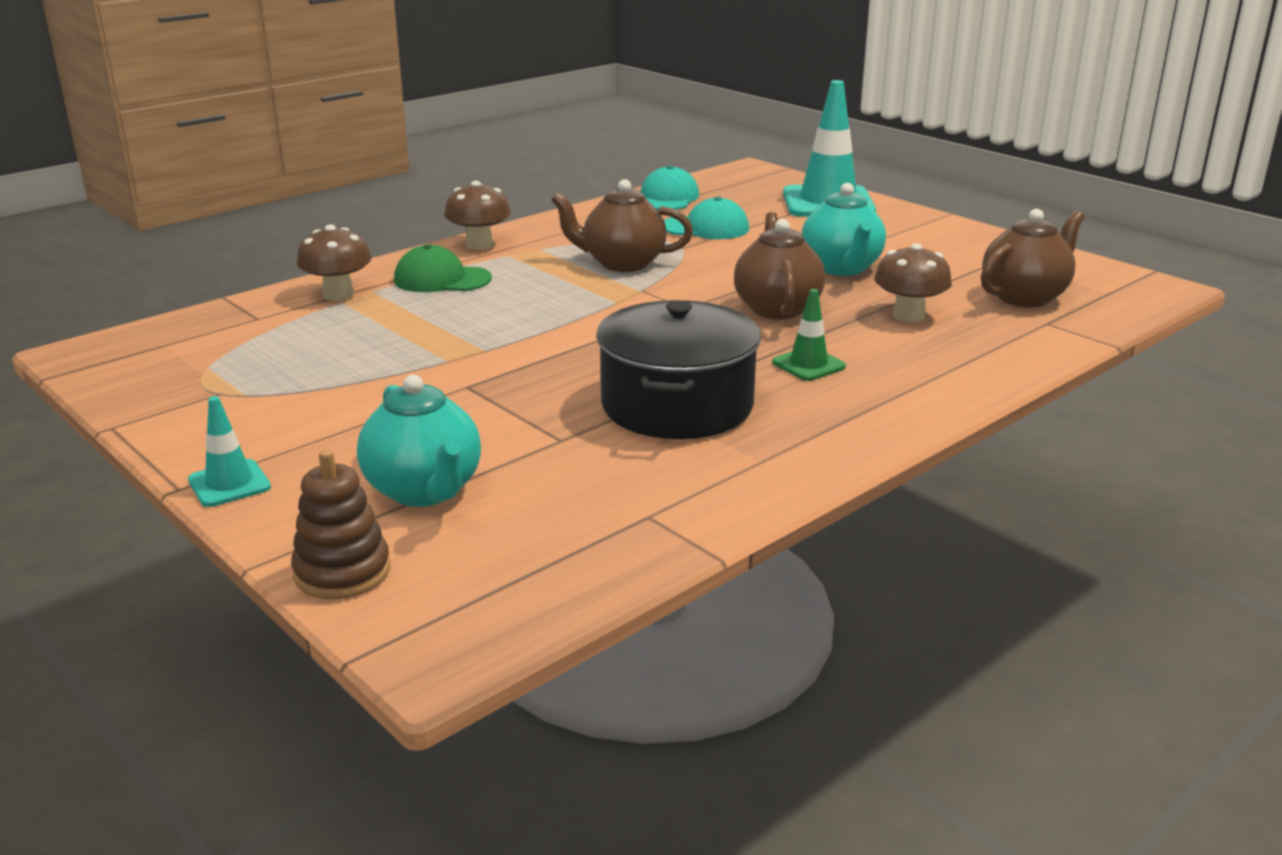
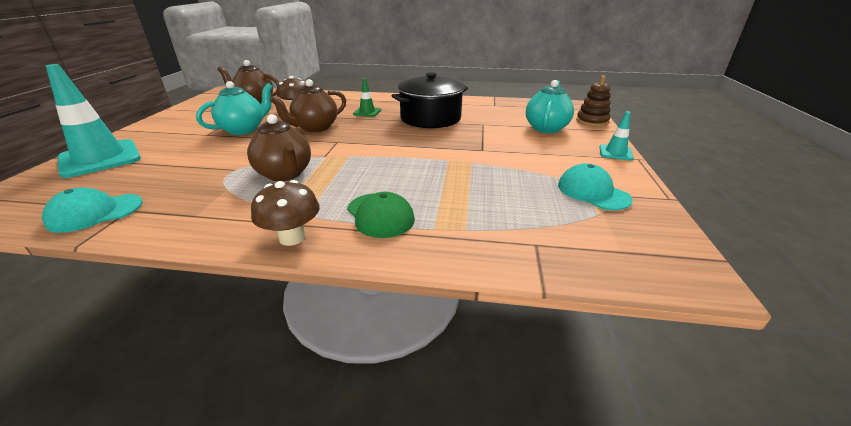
camera: 130 degrees left, 5 degrees up
brown mushroom [297,225,371,301] -> none
turquoise cap [664,196,749,239] -> turquoise cap moved to [558,164,633,210]

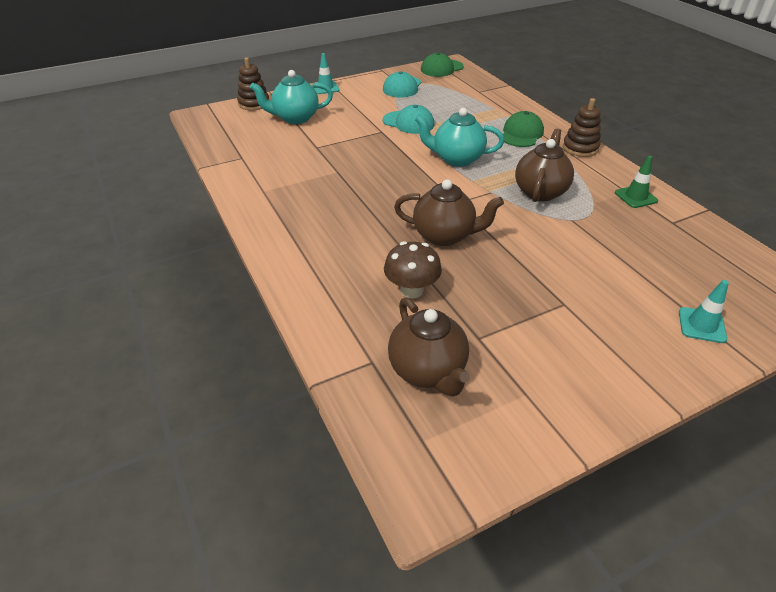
camera: 125 degrees left, 10 degrees up
turquoise cap [42,187,143,233] -> turquoise cap moved to [383,105,435,134]
turquoise traffic cone [46,64,141,178] -> turquoise traffic cone [679,280,729,343], size x0.48
turquoise teapot [196,81,273,135] -> turquoise teapot moved to [415,108,504,167]
brown mushroom [251,180,320,246] -> brown stacking toy [563,98,601,157]
green traffic cone [353,78,381,117] -> green traffic cone moved to [615,156,658,208]
black pot [392,72,468,128] -> none
none -> green cap [421,52,464,77]

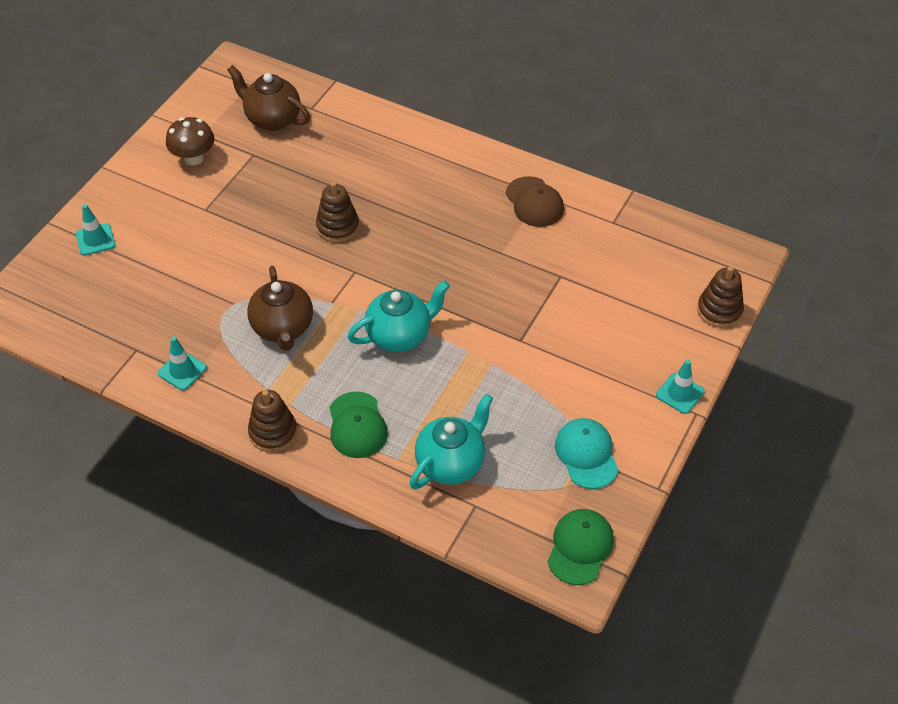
camera: 145 degrees right, 10 degrees up
turquoise teapot [250,70,333,124] -> turquoise teapot moved to [410,394,493,489]
turquoise cap [383,105,435,134] -> none
brown mushroom [384,241,442,299] -> brown mushroom moved to [166,117,215,165]
brown teapot [394,179,504,246] -> brown stacking toy [316,182,359,243]
green traffic cone [615,156,658,208] -> turquoise traffic cone [158,337,207,391]
none -> brown cap [506,176,564,227]

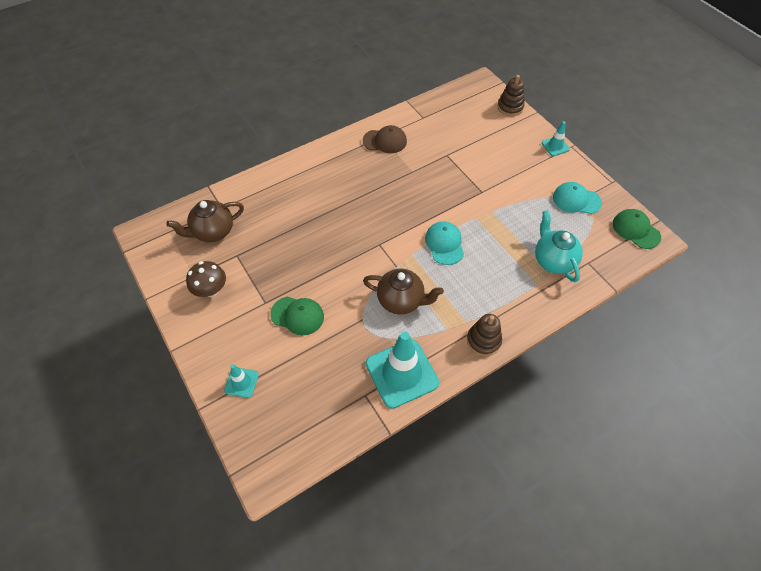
camera: 60 degrees left, 5 degrees up
turquoise traffic cone [158,337,207,391] -> turquoise traffic cone [366,331,439,409], size x2.07
brown stacking toy [316,182,359,243] -> none
green cap [329,391,388,458] -> green cap moved to [270,296,324,335]
turquoise teapot [348,281,450,352] -> turquoise cap [425,221,464,265]

